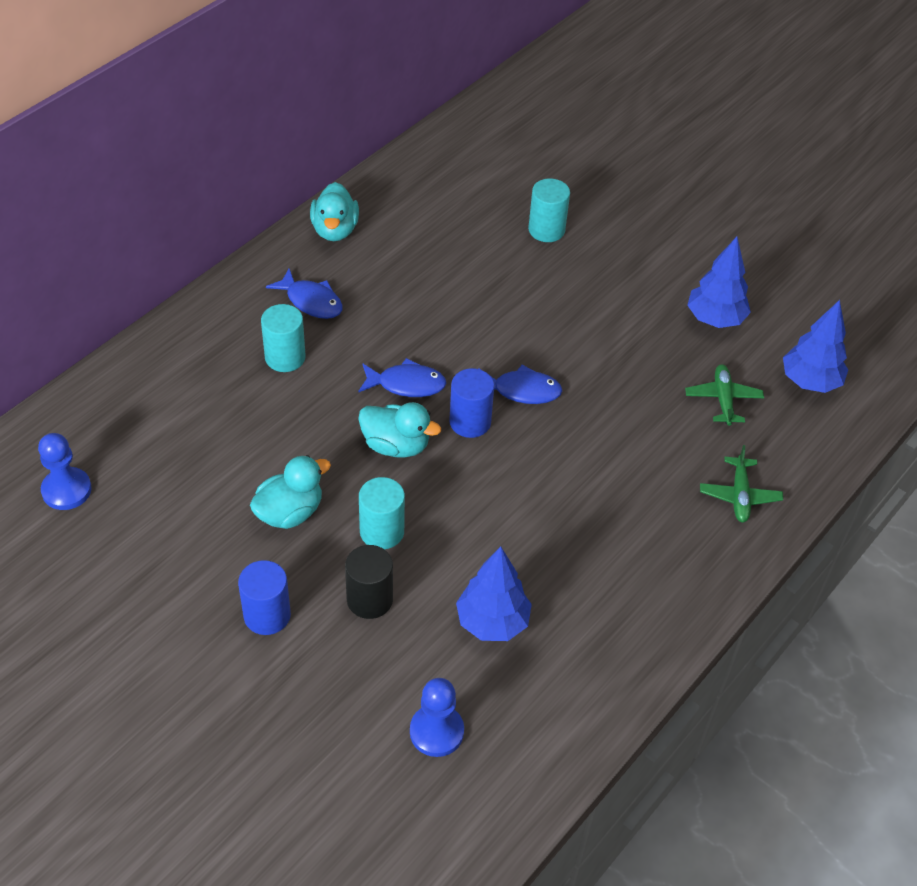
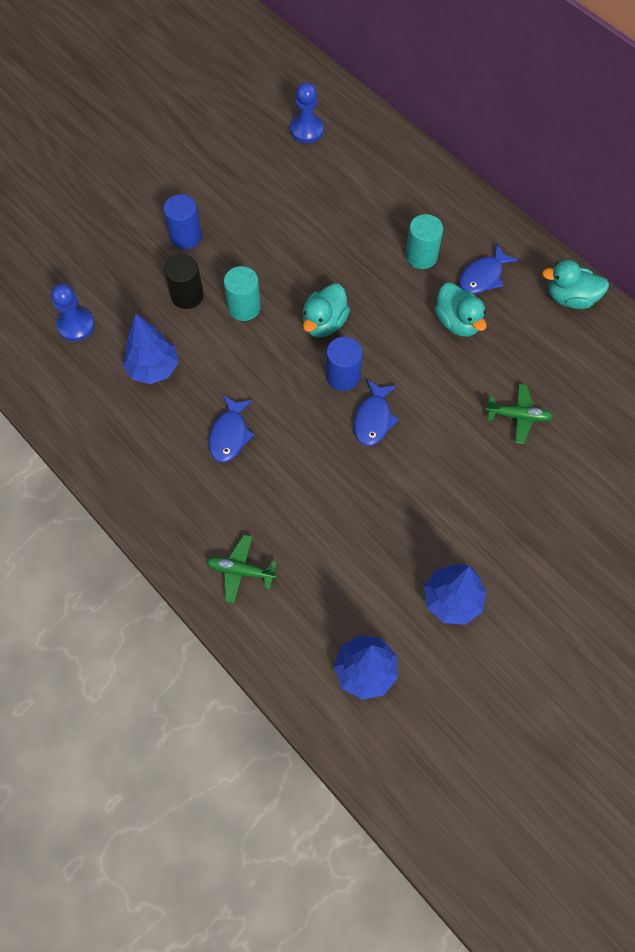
camera: 100 degrees right, 15 degrees up
turquoise duck [250,455,331,529] -> turquoise duck moved to [434,283,487,337]
blue fish [358,358,446,397] -> blue fish moved to [208,395,255,463]
turquoise cylinder [528,179,570,242] -> none
green plane [685,364,764,426] -> green plane moved to [485,384,553,444]

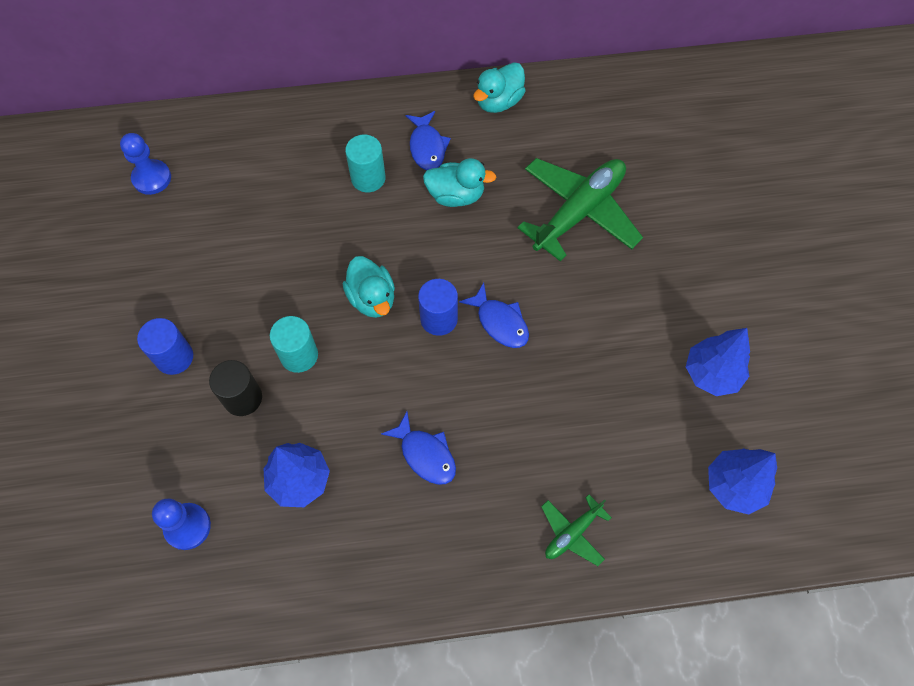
camera: 55 degrees left, 0 degrees up
green plane [485,384,553,444] -> green plane [518,158,643,262], size x2.03

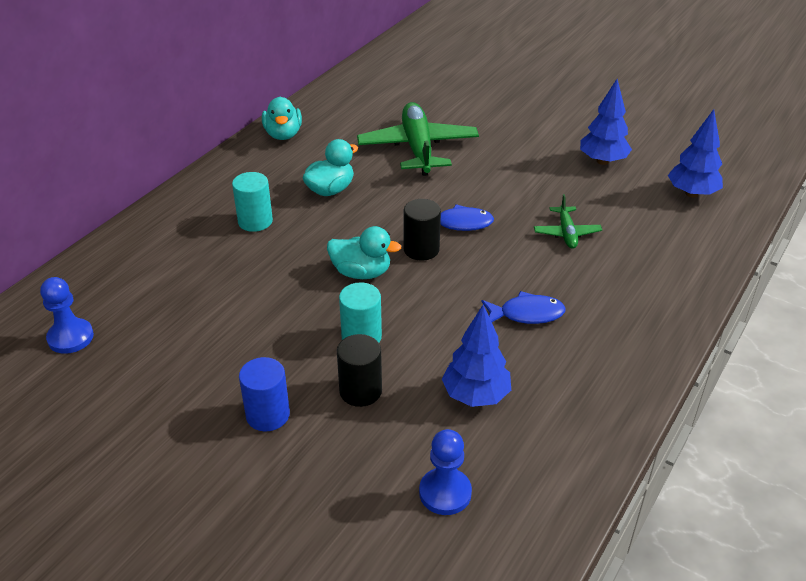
camera: 50 degrees left, 25 degrees down
blue fish [406,111,451,170] -> none
blue cylinder [418,279,458,336] -> black cylinder [404,199,441,261]
green plane [541,495,612,566] -> green plane moved to [534,194,602,249]

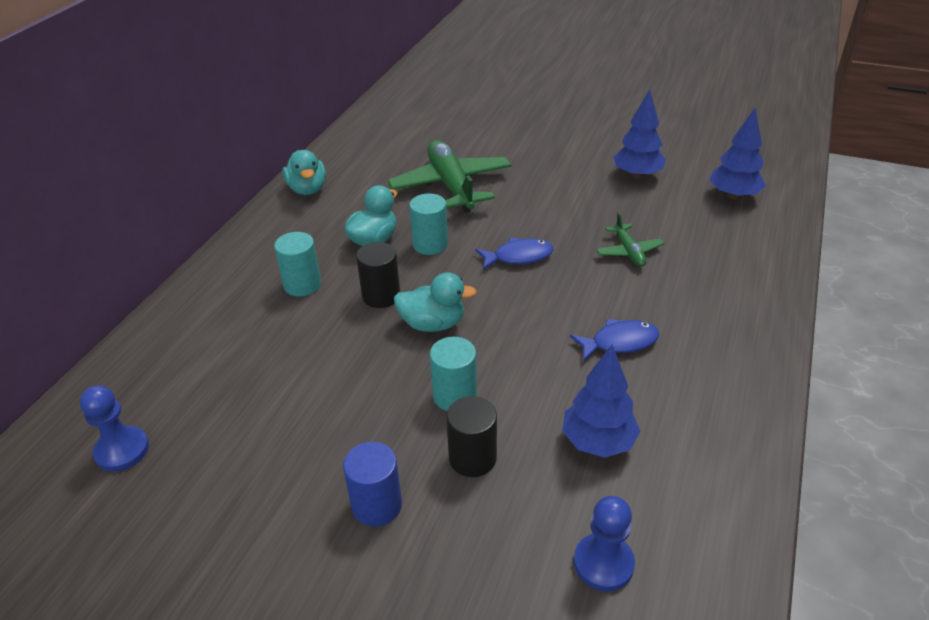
camera: 10 degrees left, 0 degrees up
black cylinder [404,199,441,261] -> black cylinder moved to [356,242,400,308]
none -> turquoise cylinder [409,193,448,255]

